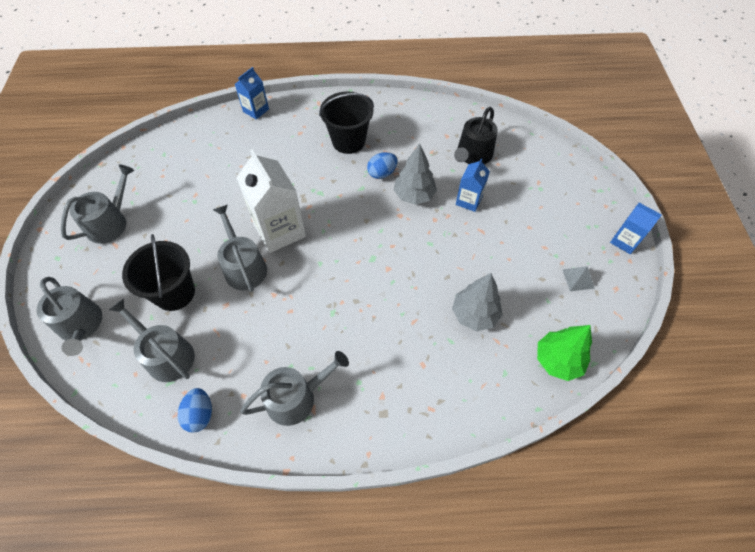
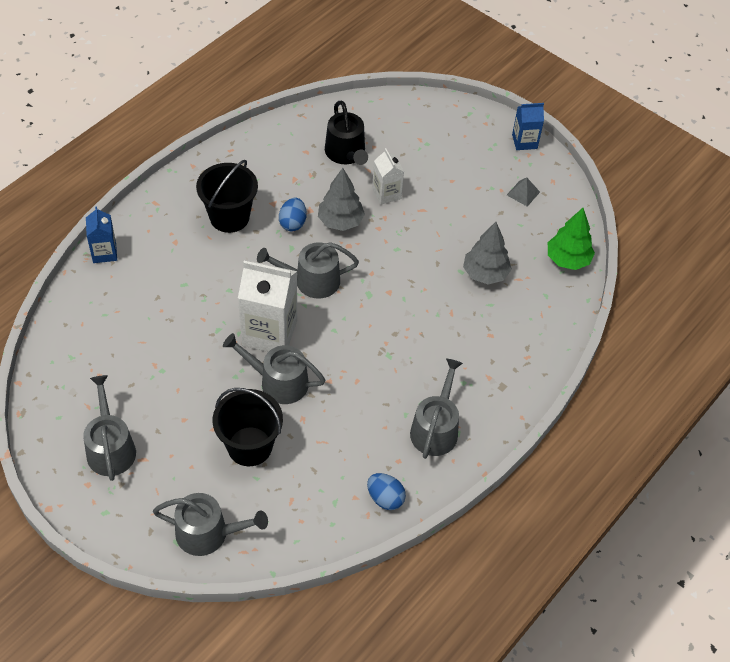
camera: 50 degrees left, 5 degrees down
grey watering can [109,298,195,382] -> grey watering can moved to [257,242,359,299]
blue carton [456,158,490,212] -> white carton [372,148,404,205]

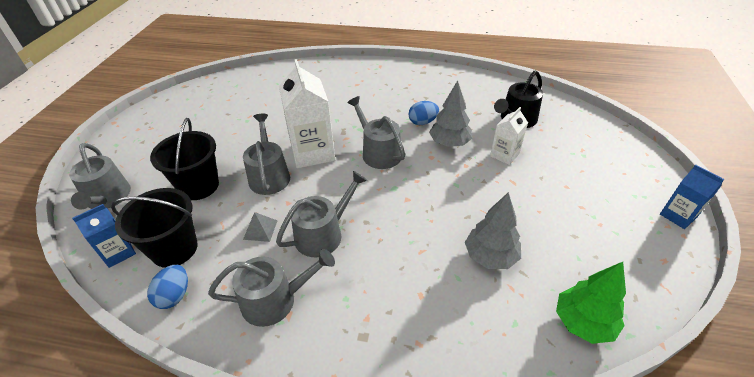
camera: 65 degrees right, 10 degrees down
grey watering can [83,375,136,481] -> grey watering can moved to [276,171,367,257]
blue carton [86,206,117,263] -> blue carton moved to [72,204,136,268]
black bucket [196,159,258,233] -> black bucket moved to [111,188,197,268]
grey pyramid [507,178,540,207] -> grey pyramid moved to [243,212,278,242]

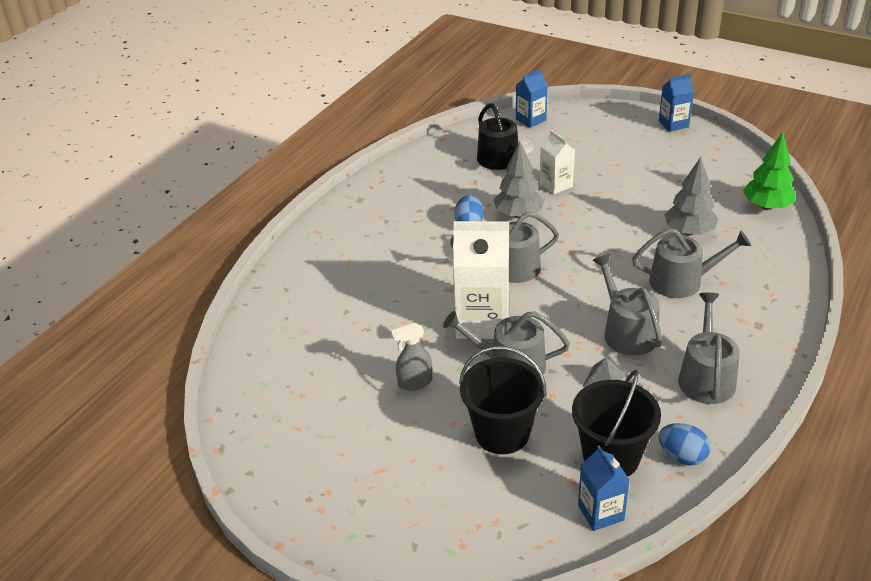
camera: 70 degrees left, 5 degrees down
grey watering can [69,143,131,210] -> grey watering can moved to [632,228,751,298]
none -> grey spray bottle [391,323,432,390]
none -> blue carton [516,69,548,128]

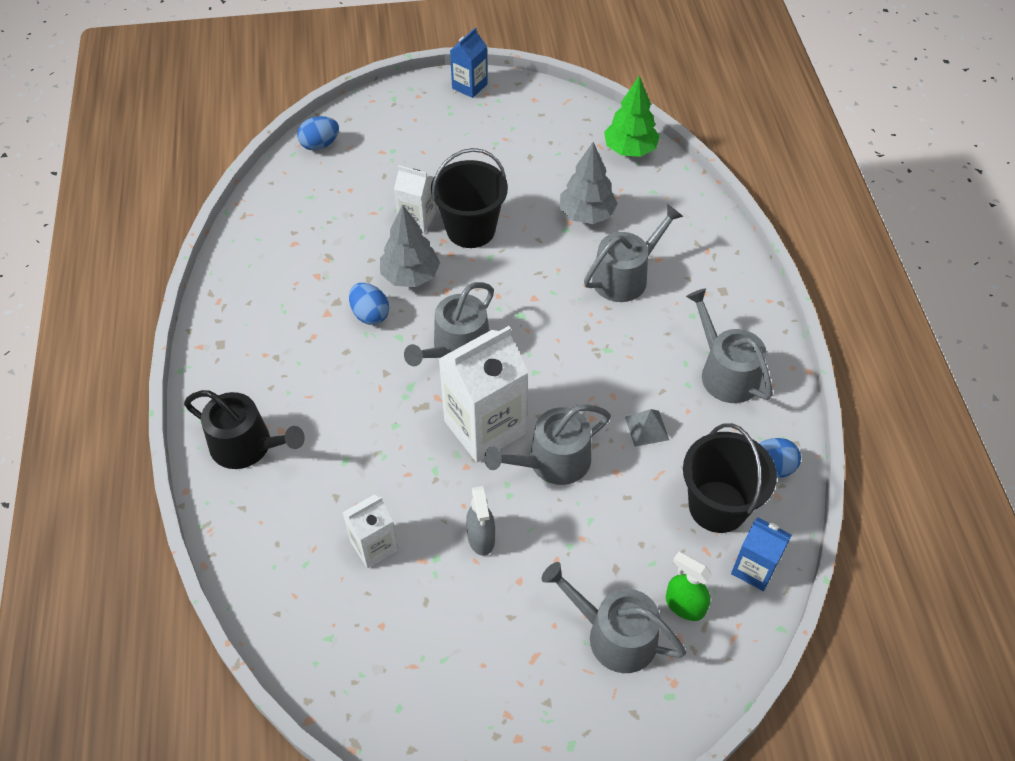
camera: 40 degrees left, 15 degrees up
grey spray bottle [391,323,432,390] -> grey spray bottle turned 45 degrees counterclockwise [466,486,495,556]
black bucket [459,346,547,454] -> black bucket moved to [431,148,508,248]
black watering can [477,103,534,170] -> black watering can moved to [184,390,305,469]
blue carton [516,69,548,128] -> blue egg [297,116,339,151]
grey watering can [593,254,662,356] -> grey watering can moved to [542,562,686,673]
none -> white carton [342,494,398,568]
none -> green spray bottle [666,551,712,621]

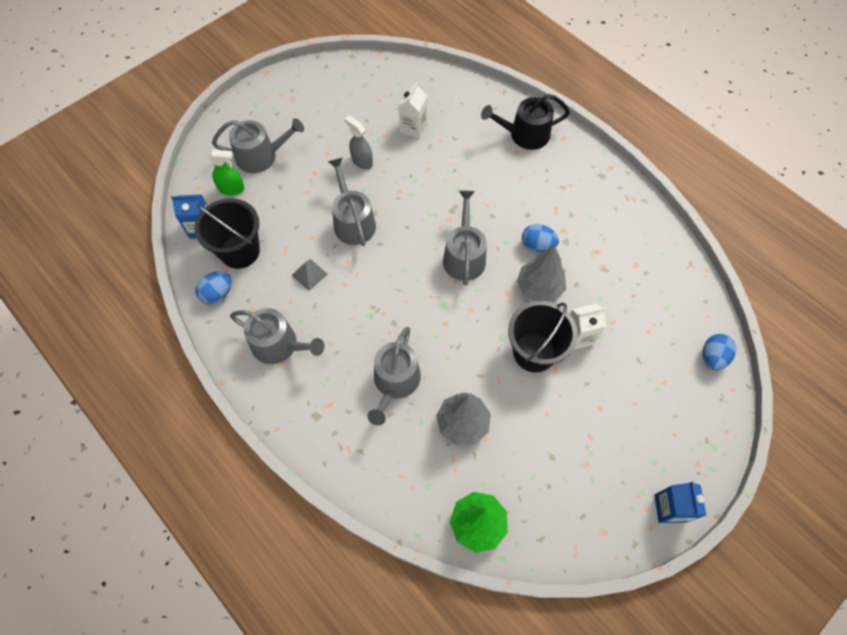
camera: 145 degrees right, 10 degrees up
white carton [439,326,528,462] -> none
grey watering can [484,404,611,485] -> grey watering can turned 45 degrees counterclockwise [328,158,376,246]

